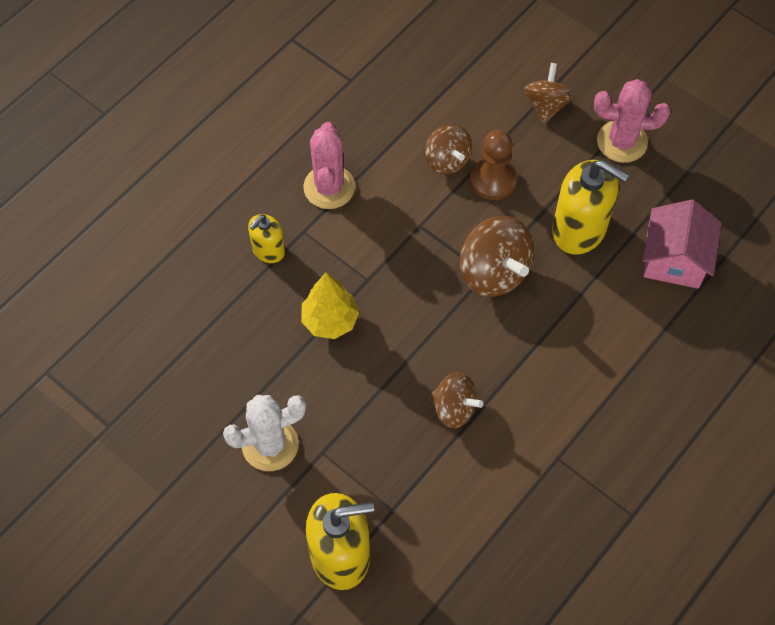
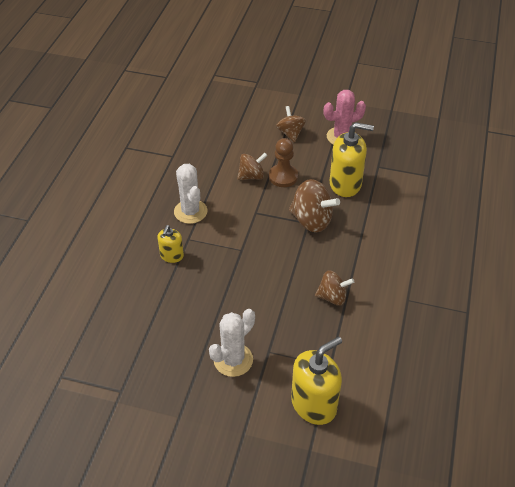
camera: 25 degrees left, 15 degrees down
yellow tree [301,273,359,339] -> none
pink cactus [303,122,355,209] -> white cactus [174,164,207,224]
brown spinning top [425,124,472,174] -> brown spinning top turned 60 degrees counterclockwise [237,153,268,180]
pink house [642,200,722,289] -> none

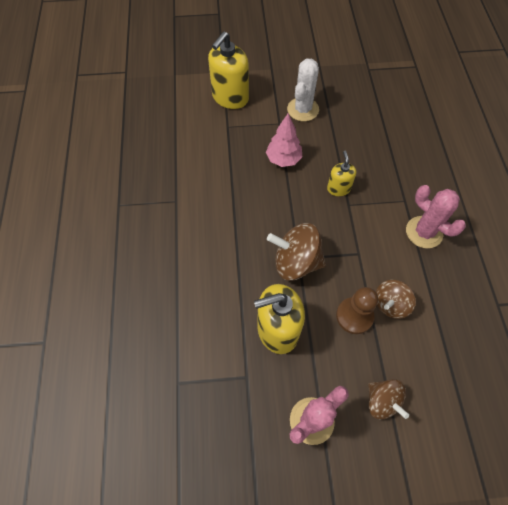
camera: 160 degrees right, 15 degrees up
yellow soap dispenser [157,225,184,263] -> yellow soap dispenser moved to [327,151,356,196]
white cactus [174,164,207,224] -> pink cactus [406,185,466,248]
brown spinning top [315,270,354,305] -> none
none -> pink tree [266,113,302,167]

